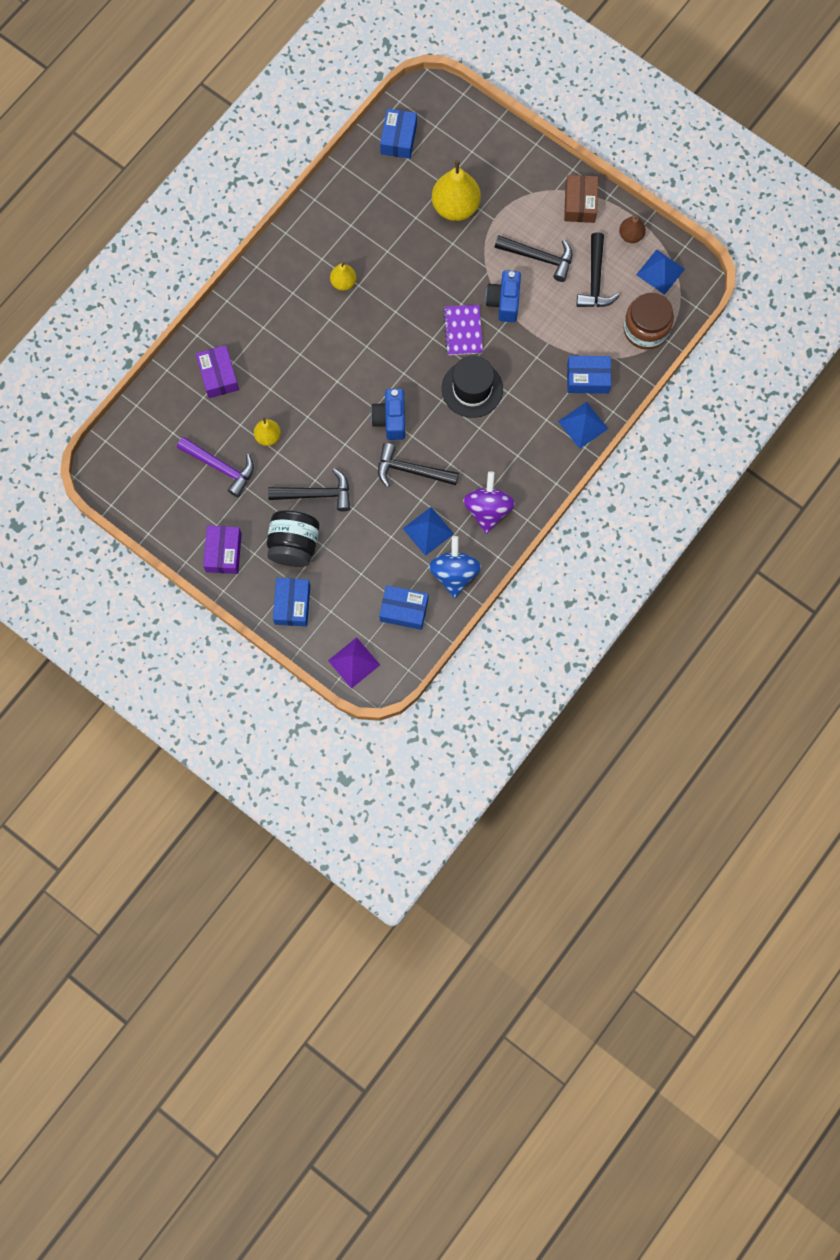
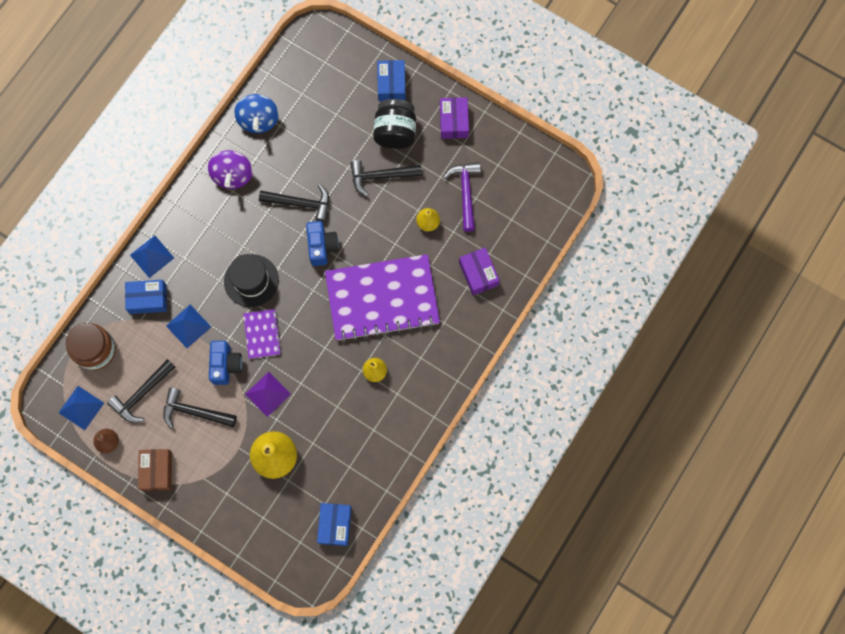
camera: 175 degrees right, 0 degrees up
purple hammer [177,437,254,497] -> purple hammer turned 60 degrees clockwise [443,162,481,232]
purple pyramid [328,637,380,689] -> purple pyramid moved to [245,372,291,417]
blue box [379,585,428,630] -> none
blue pyramid [403,507,454,556] -> blue pyramid moved to [166,305,211,348]
black hammer [576,232,620,307] -> black hammer turned 135 degrees counterclockwise [107,359,175,423]
none -> purple notebook [325,254,440,342]

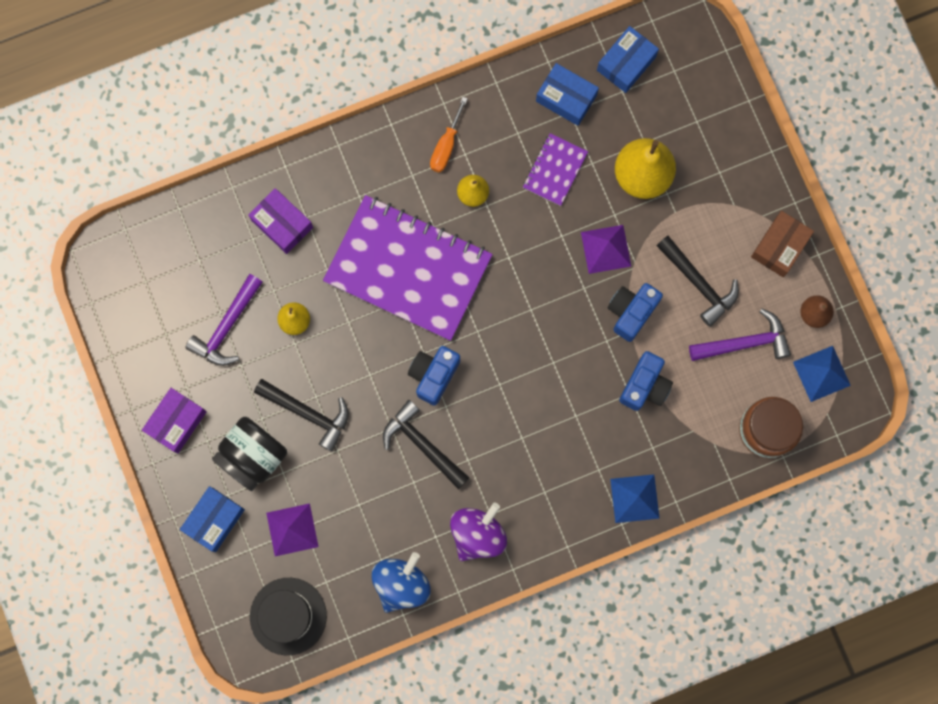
camera: 145 degrees left, 5 degrees up
black hammer [107,359,175,423] -> purple hammer [689,309,791,361]
blue box [125,280,167,314] -> blue box moved to [536,63,599,126]
blue pyramid [166,305,211,348] -> blue camera [619,351,673,411]
black hat [224,254,279,307] -> black hat moved to [250,578,327,655]
purple notebook [243,309,282,359] -> purple notebook moved to [523,133,588,206]
purple box [459,247,500,295] -> purple box turned 60 degrees counterclockwise [248,188,313,254]
none -> purple pyramid [266,503,319,556]
none -> orange screwdriver [430,97,468,173]

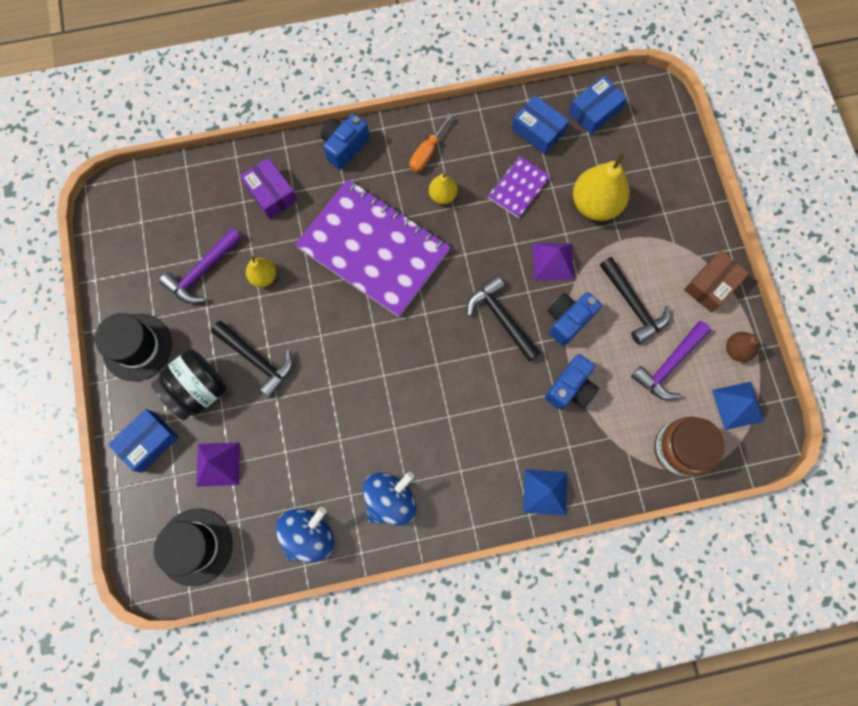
camera: 10 degrees right, 5 degrees down
purple box [142,388,207,454] -> black hat [95,313,172,381]
black hammer [383,400,470,489] -> black hammer moved to [467,276,541,361]
blue camera [408,346,460,406] -> blue camera moved to [321,113,369,170]
purple spinning top [450,503,507,561] -> blue spinning top [363,472,417,526]
purple hammer [689,309,791,361] -> purple hammer turned 135 degrees clockwise [631,321,711,400]

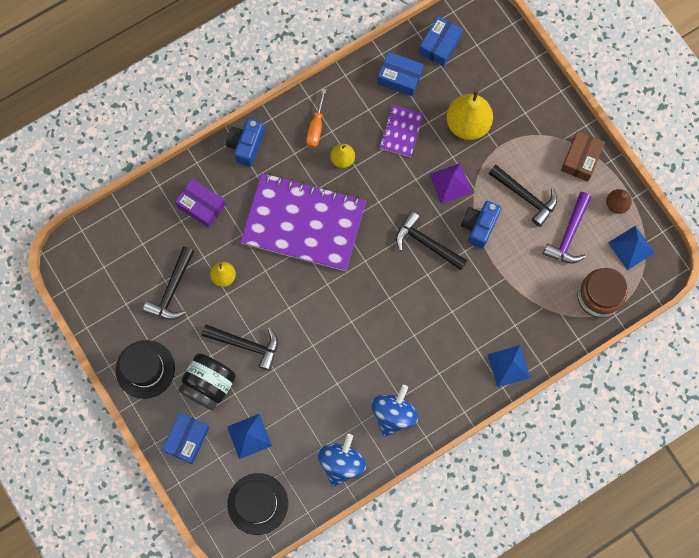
camera: 20 degrees left, 0 degrees up
purple hammer [159,228,242,304] -> black hammer [143,246,194,320]
purple pyramid [196,442,240,487] -> blue pyramid [227,414,272,459]
blue camera [545,354,599,410] -> none

